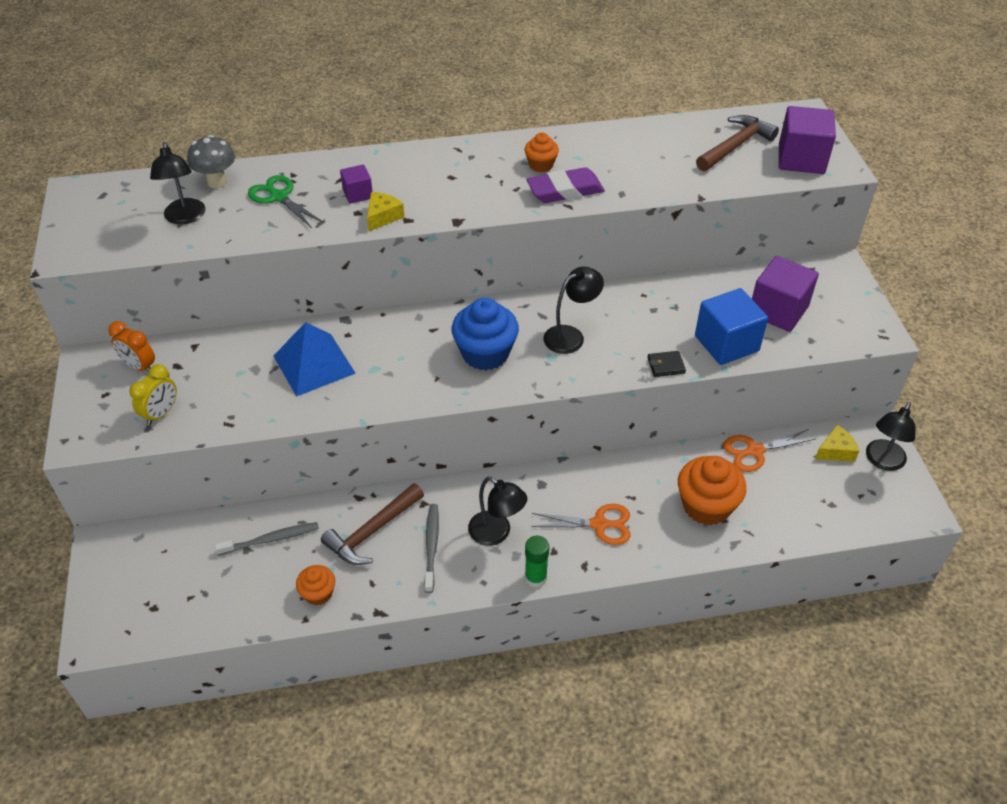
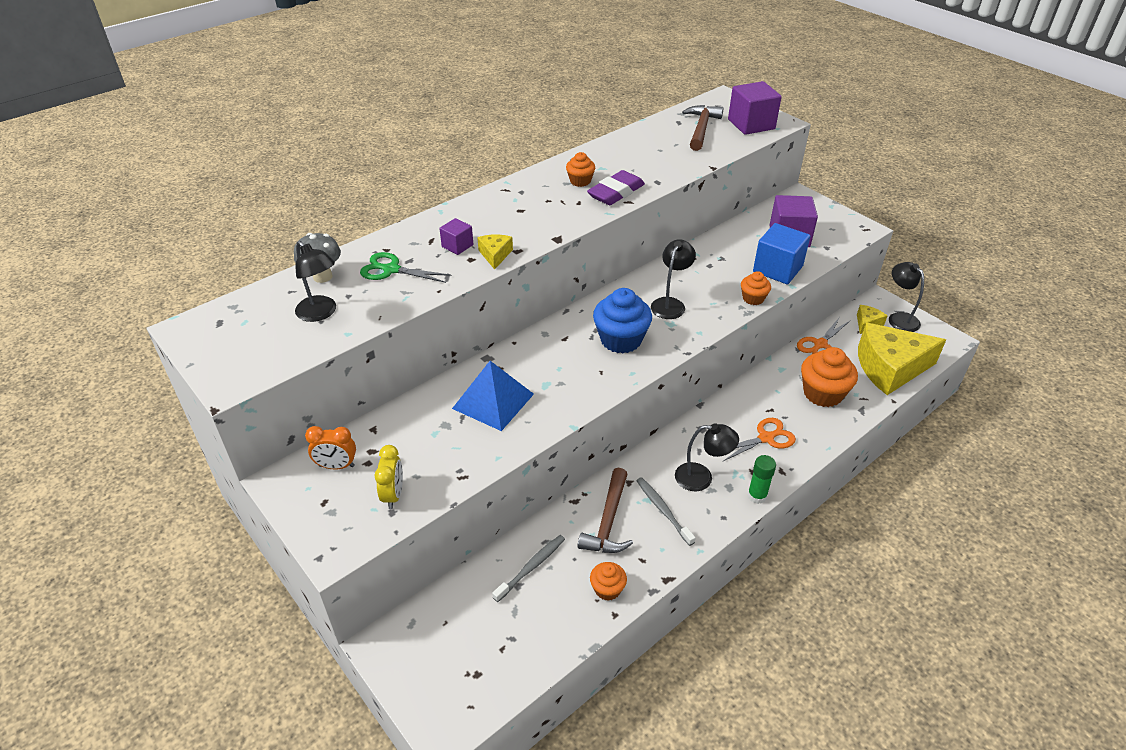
camera: 30 degrees left, 5 degrees down
black wallet [647,351,686,377] -> orange cupcake [741,271,771,305]
black lamp [866,402,916,471] -> black lamp turned 150 degrees clockwise [889,262,924,332]
none -> yellow cheese [858,323,946,395]

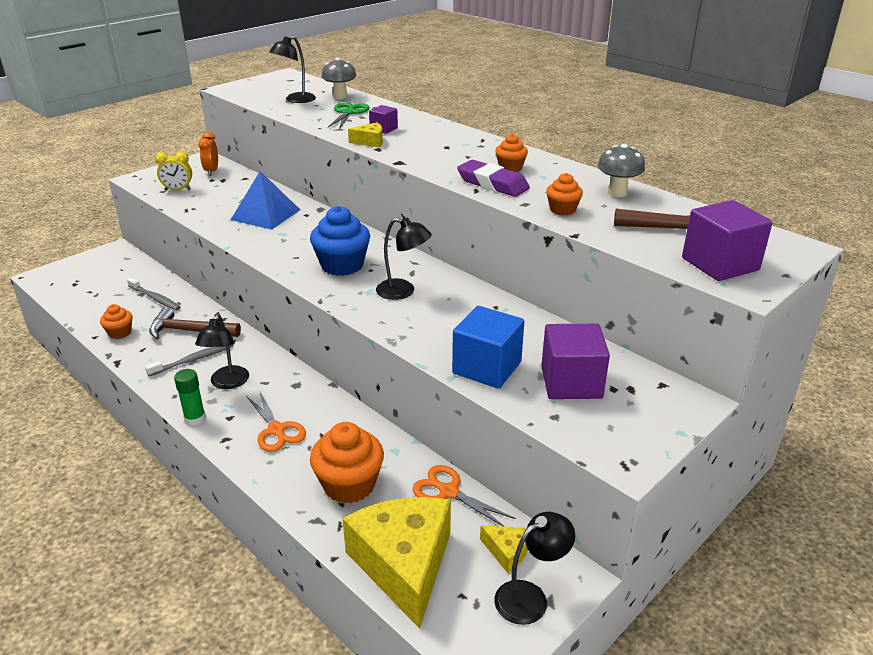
camera: 85 degrees right, 10 degrees down
orange cupcake [741,271,771,305] -> orange cupcake moved to [546,173,583,215]
none -> grey mushroom [598,144,645,197]

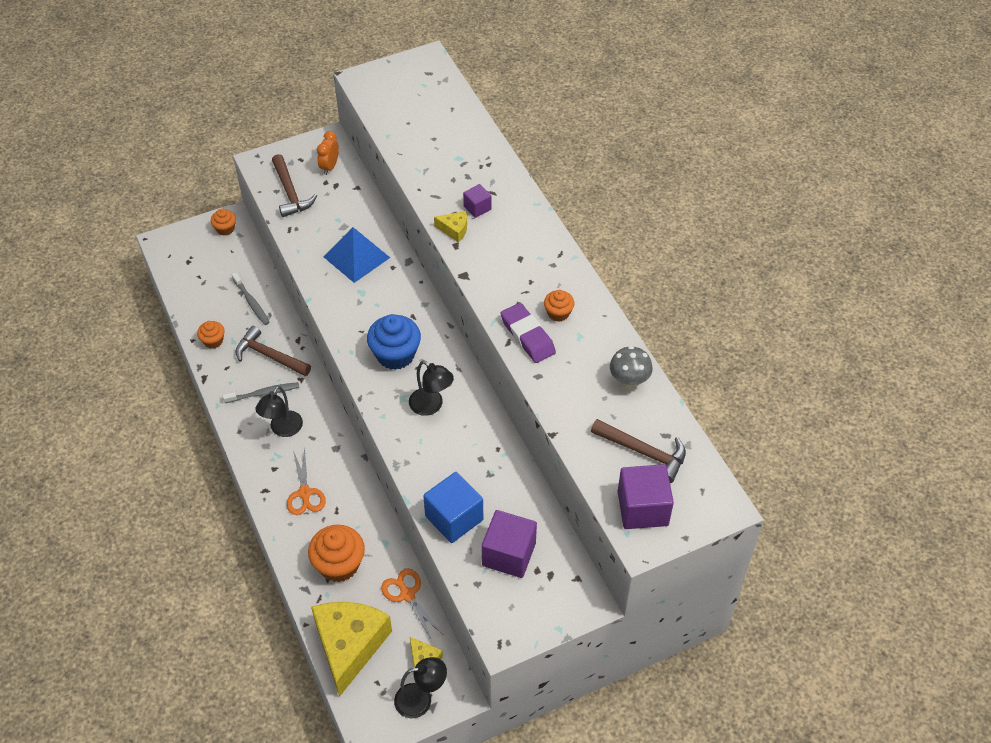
camera: 20 degrees right, 20 degrees up
yellow clock [155,152,192,191] -> brown hammer [272,154,317,217]
green glue stick [174,369,206,426] -> none
black lamp [269,36,316,103] -> none
grey mushroom [322,58,356,99] -> none
green scissors [328,102,370,129] -> none
orange cupcake [546,173,583,215] -> orange cupcake moved to [211,208,236,236]

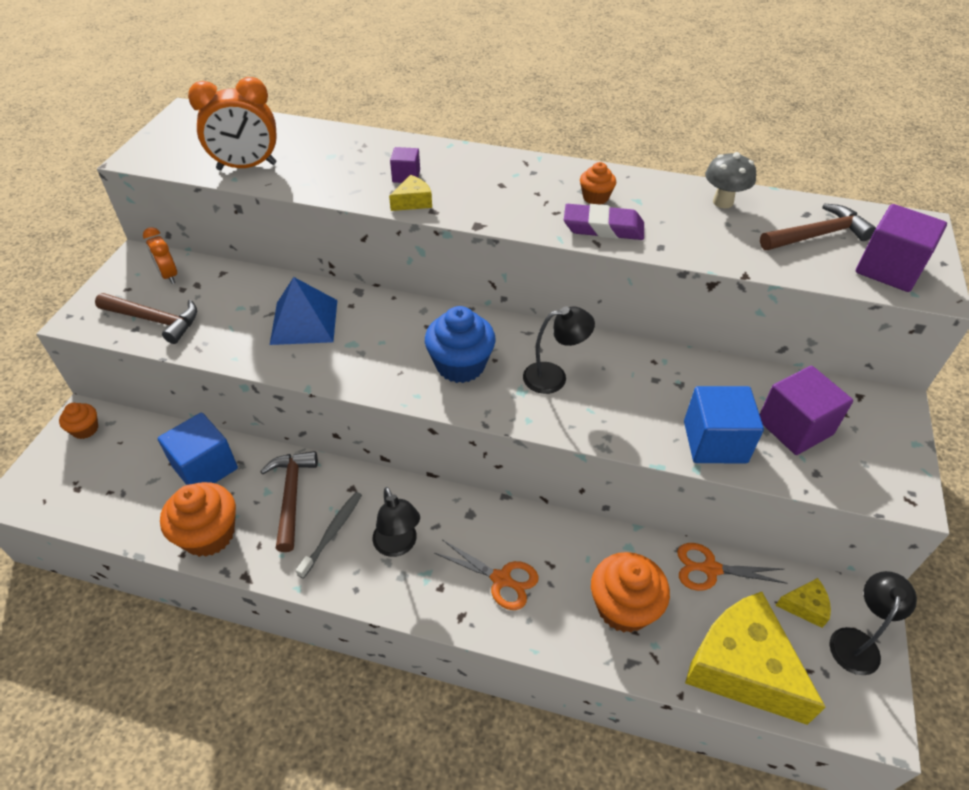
camera: 50 degrees left, 5 degrees down
orange cupcake [197,321,225,349] -> orange cupcake [160,482,236,557], size x1.83
grey toothbrush [232,272,270,325] -> blue cube [157,413,238,485]
brown hammer [236,326,311,376] -> brown hammer turned 105 degrees clockwise [260,451,318,552]
none -> orange clock [188,77,277,170]

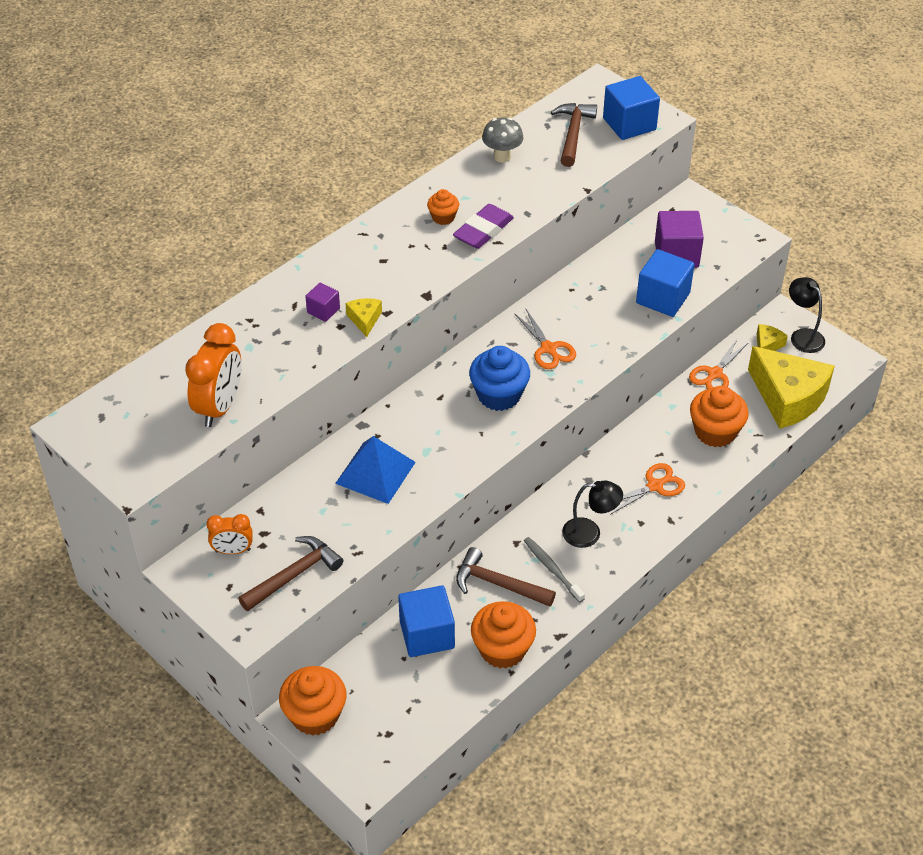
camera: 60 degrees left, 0 degrees up
orange cupcake [59,403,98,439] -> orange cupcake [279,666,347,736], size x1.83
black lamp [523,306,595,394] -> orange scissors [514,308,576,369]
yellow cheese [685,592,826,725] -> yellow cheese turned 120 degrees counterclockwise [748,346,835,429]
purple cube [856,204,947,292] -> blue cube [603,76,660,140]

